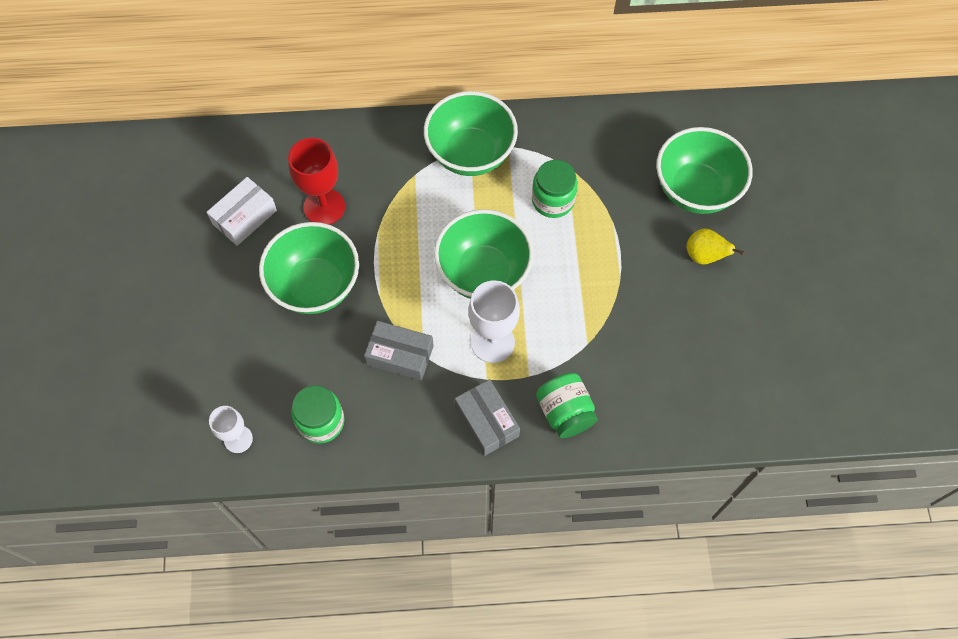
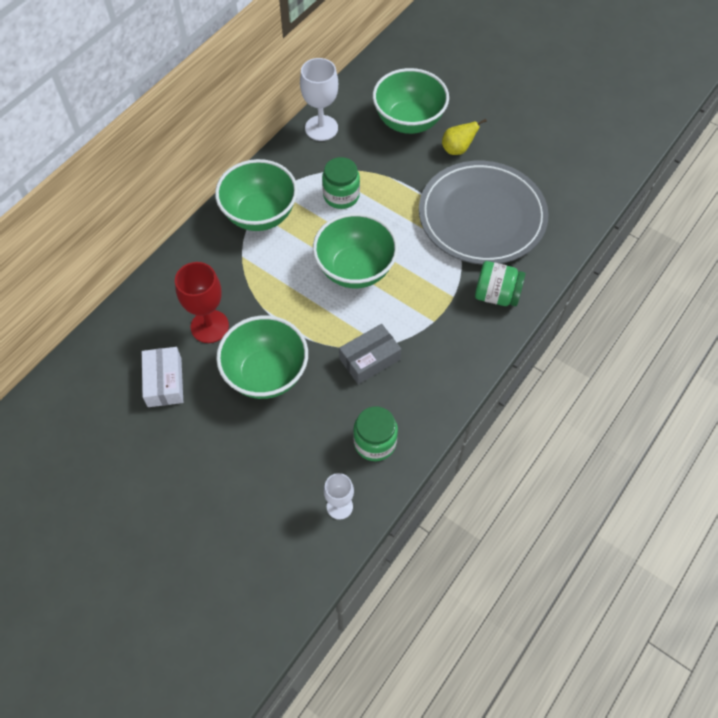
camera: 50 degrees left, 5 degrees down
grey box [455,379,520,456] -> none
white goblet [468,281,520,363] -> white goblet moved to [300,58,338,141]
none -> grey plate [419,161,549,265]

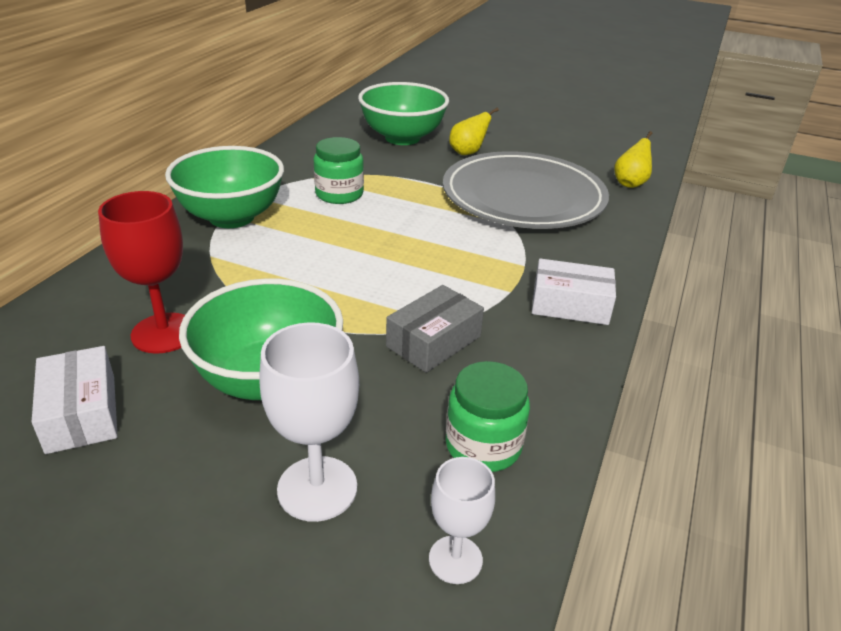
camera: 15 degrees left, 25 degrees down
white goblet [300,58,338,141] -> white goblet moved to [259,322,359,522]
green bowl [313,213,398,288] -> none
green jar [475,261,525,306] -> none
none -> white box [532,258,616,325]
none -> yellow pear [614,131,653,188]

